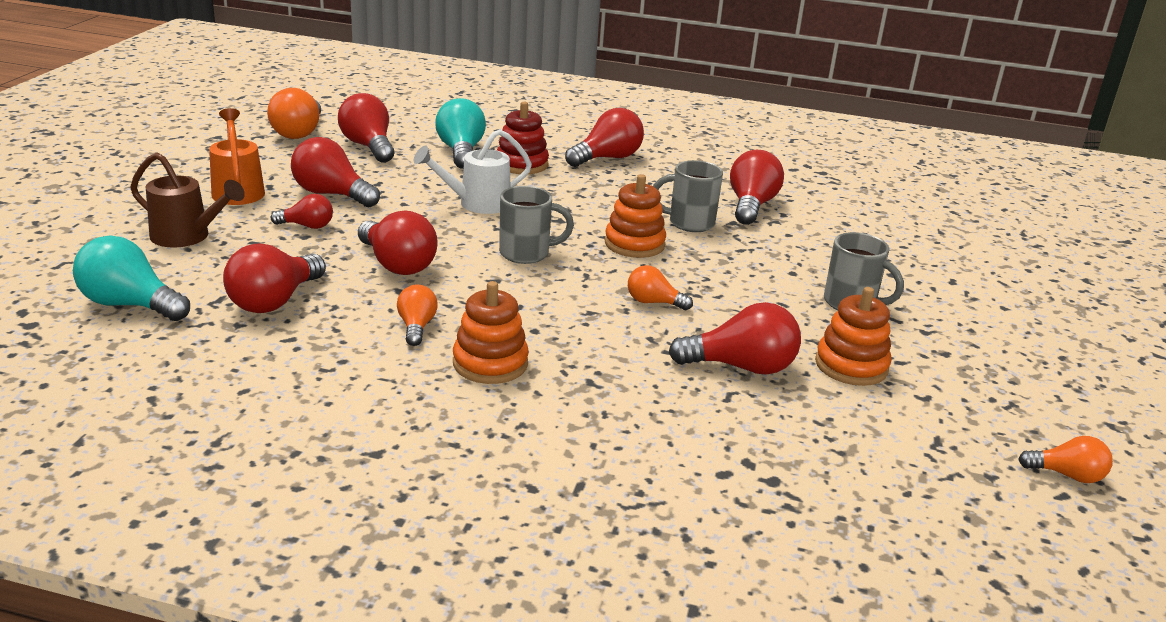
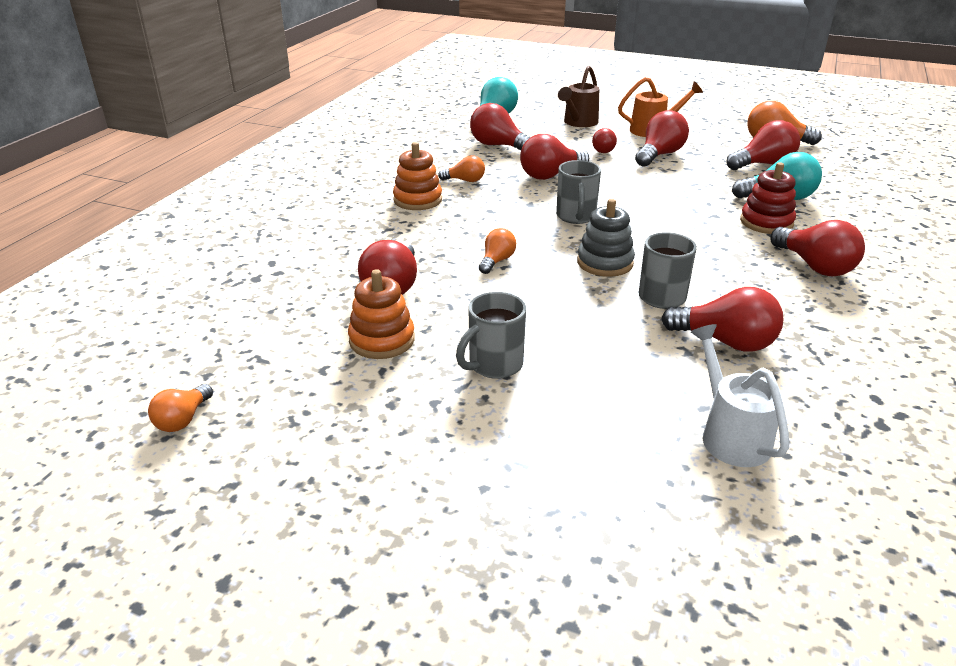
camera: 100 degrees right, 5 degrees up
white watering can [414,129,532,214] -> white watering can moved to [691,324,789,467]
orange stacking toy [605,174,666,258] -> grey stacking toy [577,199,635,277]

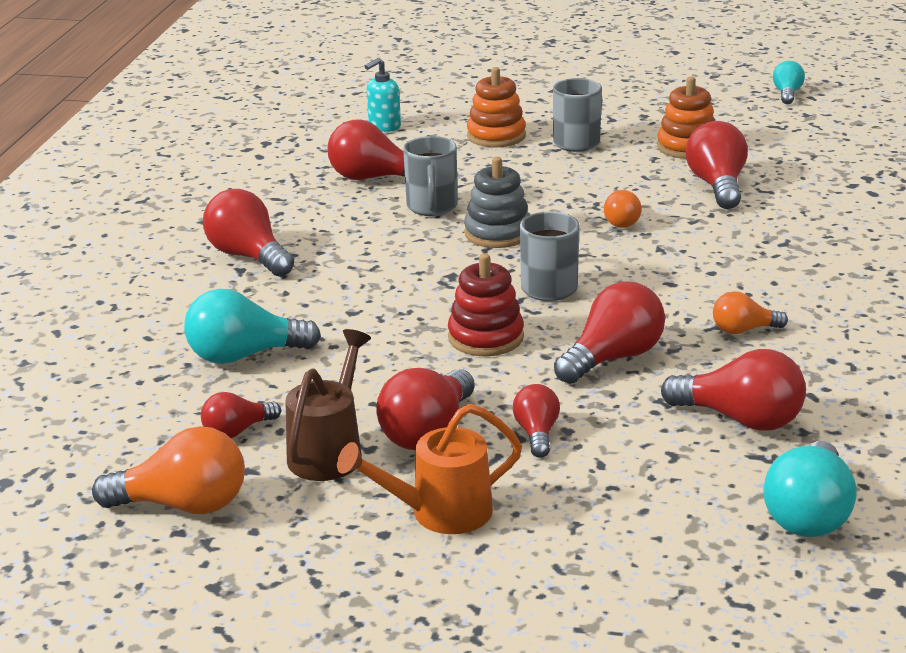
camera: 170 degrees right, 5 degrees down
orange light bulb [148,384,213,432] -> turquoise light bulb [773,61,805,104]
orange stacking toy [393,142,442,210] -> orange stacking toy moved to [467,67,526,147]
brown watering can [558,66,599,127] -> brown watering can moved to [286,329,371,481]
white watering can [691,324,789,467] -> turquoise soap dispenser [365,58,401,132]
red light bulb [726,120,800,170] -> red light bulb [201,392,281,438], size x0.58
red stacking toy [740,162,796,234] -> red stacking toy moved to [448,253,524,357]

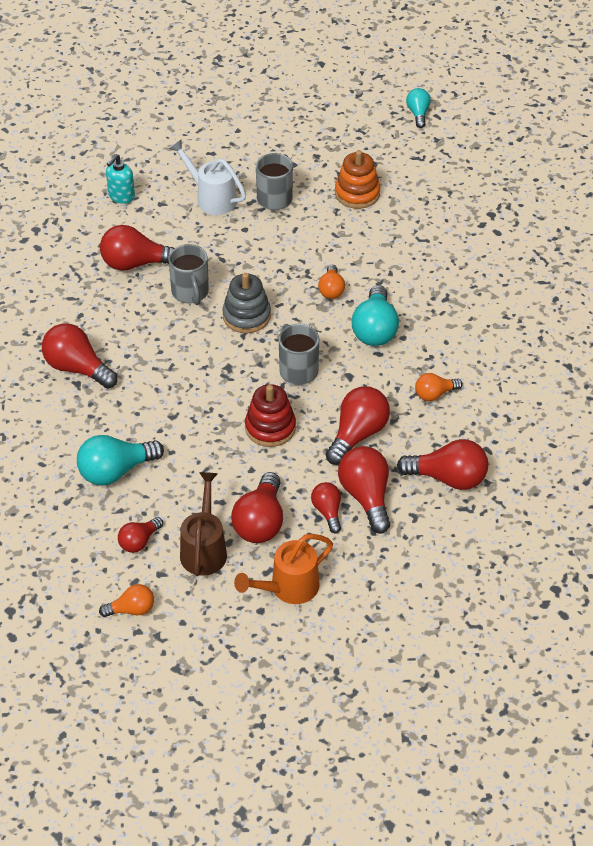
camera: 15 degrees left, 20 degrees up
orange light bulb [92,426,245,514] -> orange light bulb [99,584,154,617], size x0.58
orange stacking toy [467,67,526,147] -> white watering can [169,139,246,215]
red light bulb [686,121,748,209] -> red light bulb moved to [338,446,390,534]
turquoise light bulb [763,441,857,537] -> turquoise light bulb moved to [352,285,399,346]

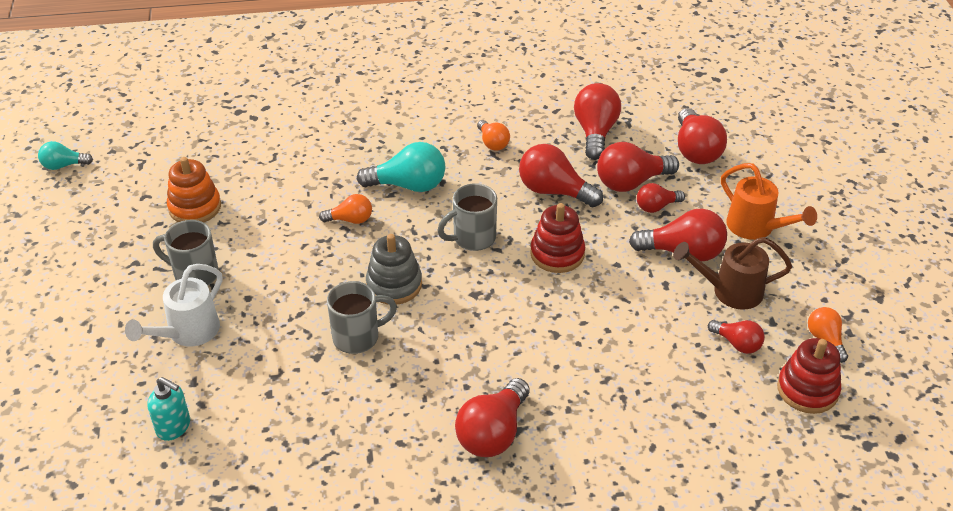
camera: 95 degrees left, 5 degrees down
turquoise light bulb [77,435,164,486] -> none
red light bulb [100,225,174,271] -> red light bulb moved to [678,108,727,164]
none -> red stacking toy [777,338,841,414]

